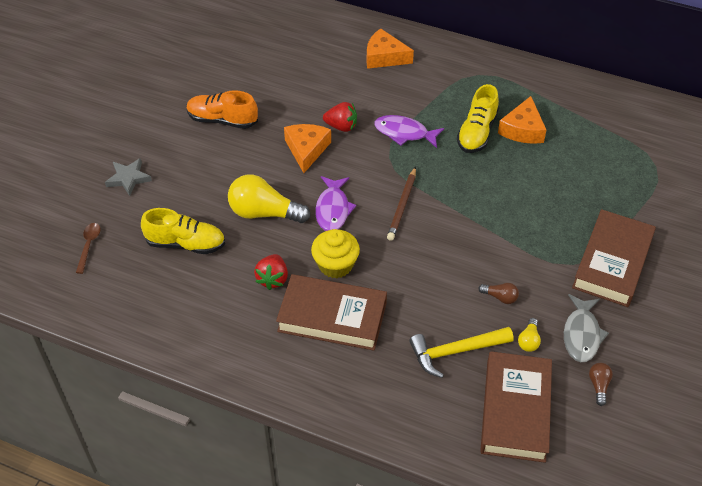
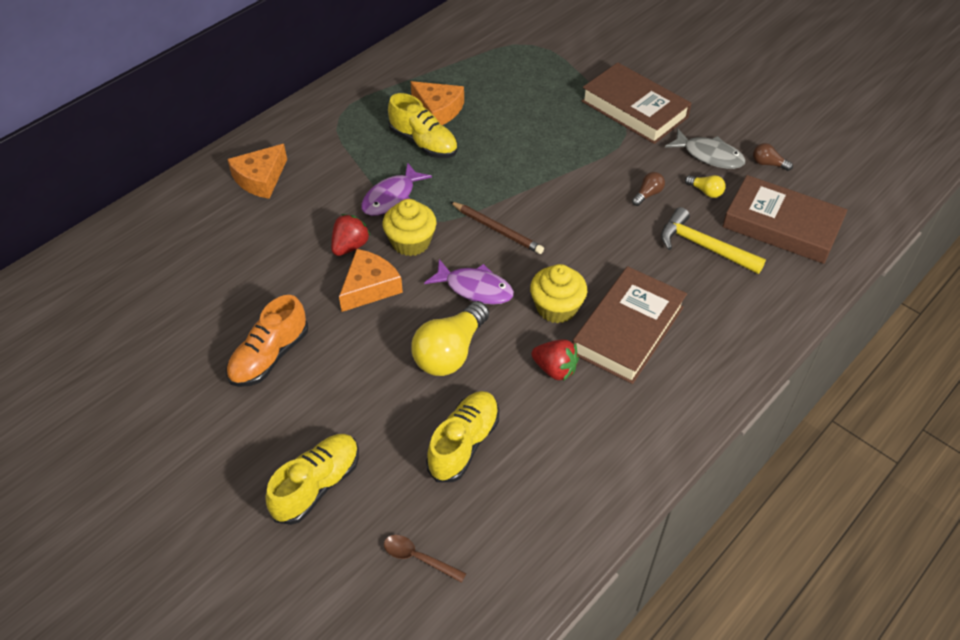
camera: 70 degrees left, 0 degrees up
grey star [105,158,152,196] -> yellow shoe [265,434,359,525]
orange cheese [284,124,331,173] -> orange cheese turned 105 degrees clockwise [339,249,403,312]
yellow hammer [409,327,514,378] -> yellow hammer turned 120 degrees clockwise [661,207,766,274]
none -> yellow cupcake [383,199,437,256]

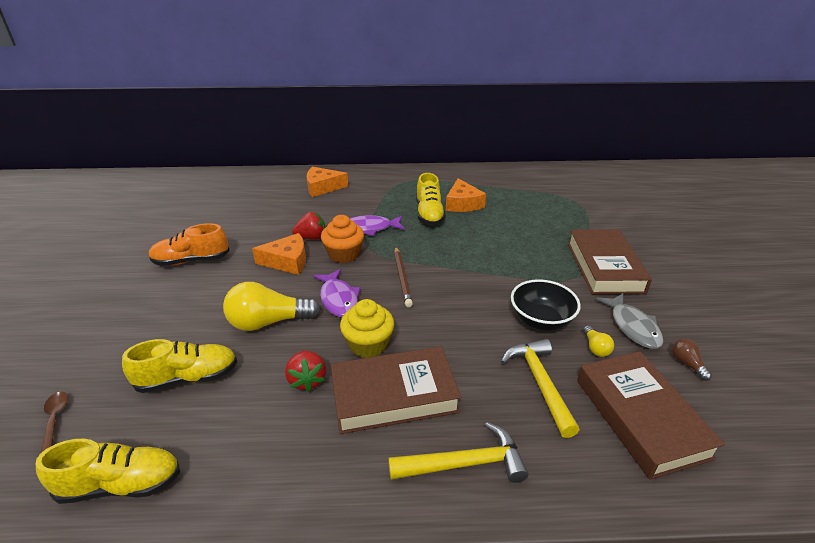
camera: 45 degrees right, 15 degrees down
yellow shoe [265,434,359,525] -> yellow shoe moved to [36,439,180,504]
yellow cupcake [383,199,437,256] -> orange cupcake [321,215,364,263]
brown light bulb [632,172,665,206] -> black bowl [511,279,581,331]
none -> yellow hammer [388,422,529,483]

